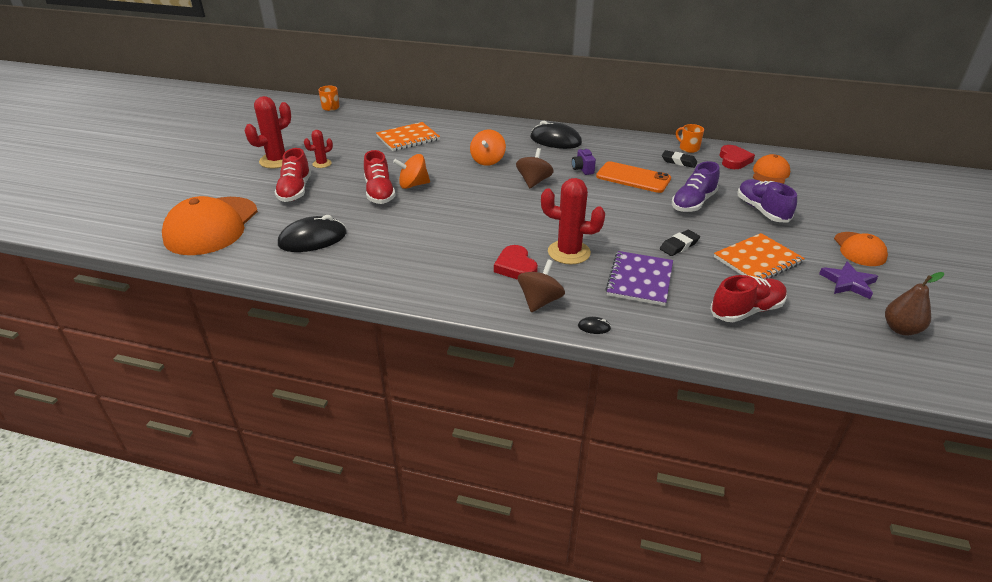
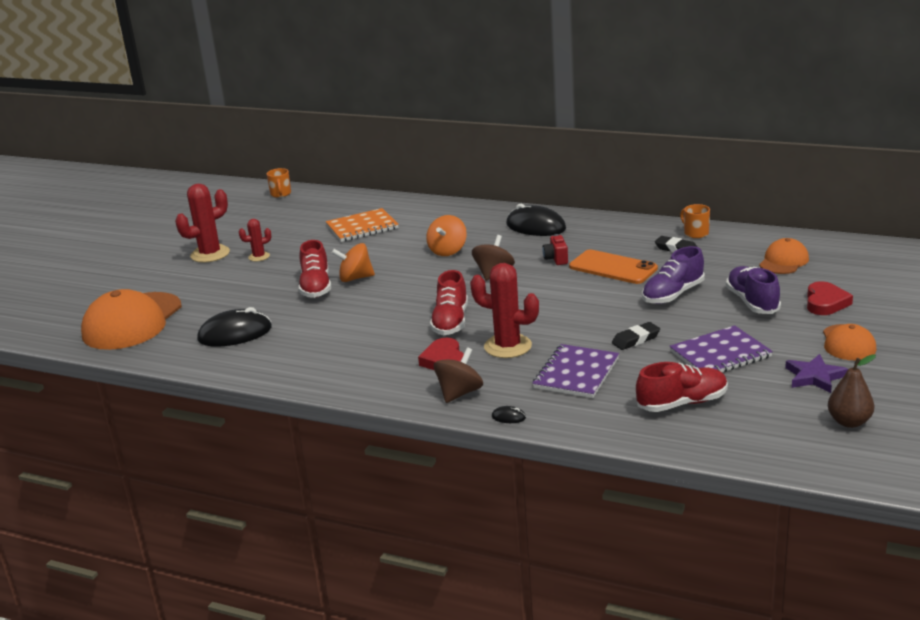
camera: 10 degrees right, 10 degrees down
red shoe [274,148,311,202] -> red shoe moved to [430,270,468,335]
purple camera [572,148,596,175] -> red camera [542,234,568,265]
orange notebook [714,233,805,279] -> purple notebook [669,325,773,372]
red heart [719,145,755,169] -> red heart moved to [807,281,853,315]

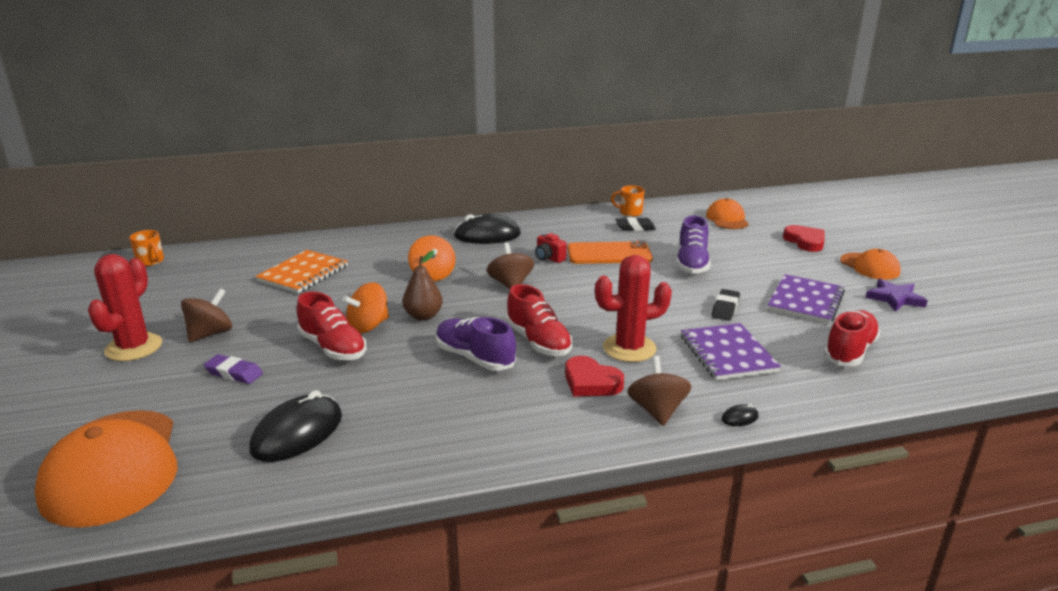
camera: 40 degrees left, 0 degrees up
red cactus [239,219,271,261] -> brown spinning top [181,288,232,342]
purple shoe [726,266,781,314] -> purple shoe moved to [436,317,516,371]
brown pear [828,354,876,428] -> brown pear moved to [403,250,443,321]
none -> purple eraser [204,354,263,384]

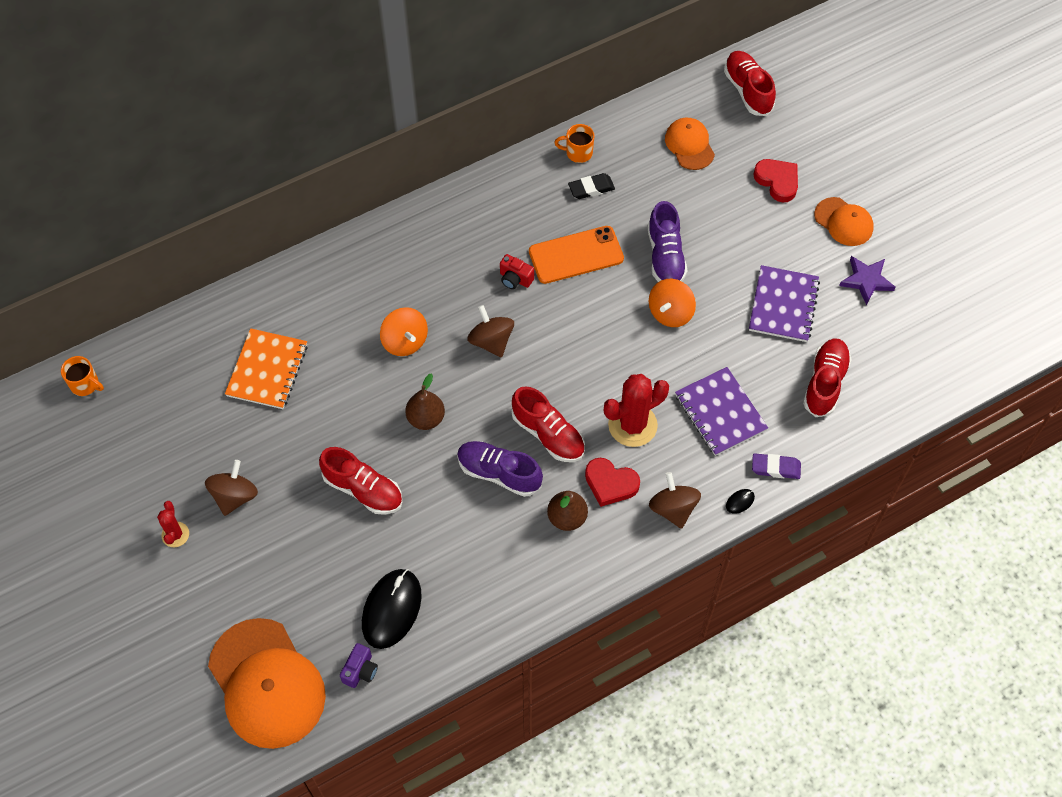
camera: 15 degrees left, 35 degrees up
red cactus [88,254,162,361] -> red cactus [157,501,189,547], size x0.54
purple eraser [204,354,263,384] -> purple eraser moved to [752,453,801,479]
orange spinning top [342,282,389,334] -> orange spinning top moved to [649,279,696,327]
black mouse [454,214,521,244] -> none
black eraser [711,289,740,321] -> none
none -> purple camera [340,643,378,688]
none -> brown pear [547,491,588,531]
none -> red shoe [724,51,776,116]

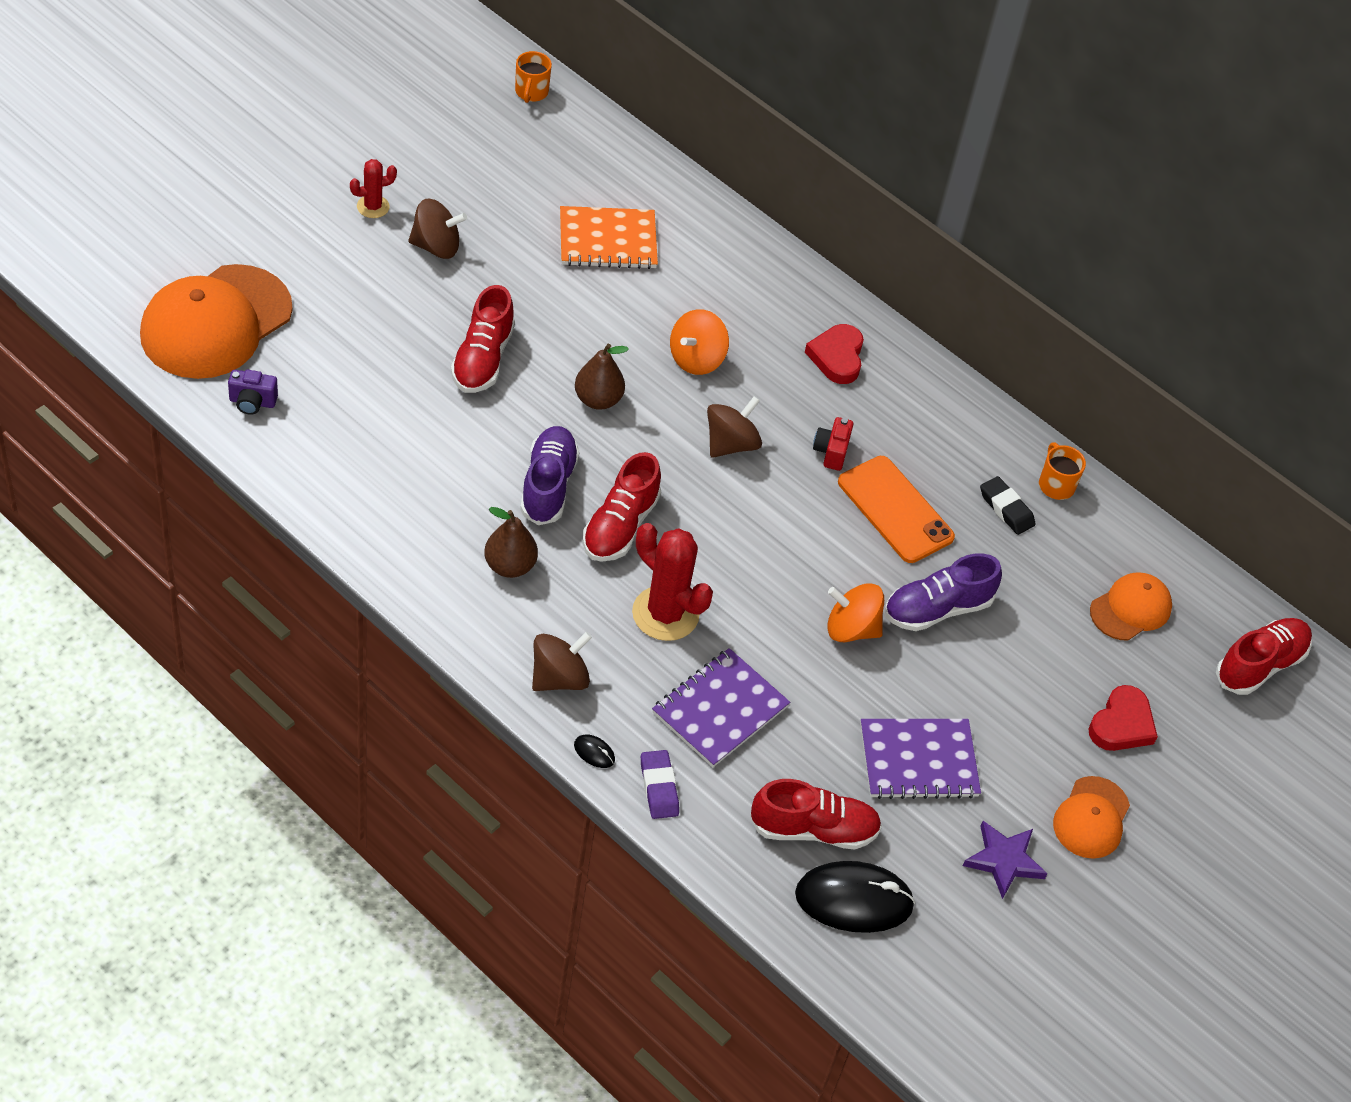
camera: 65 degrees right, 10 degrees down
black mouse [362,569,422,649] -> black mouse moved to [795,861,915,933]
red heart [585,458,640,507] -> red heart moved to [805,324,864,384]

